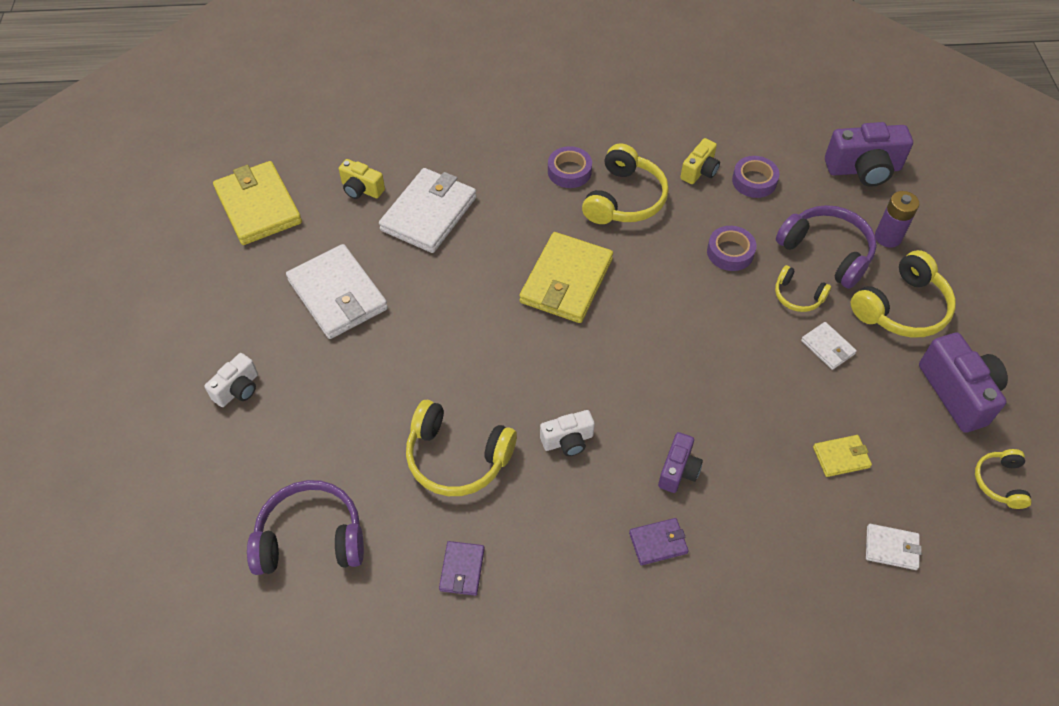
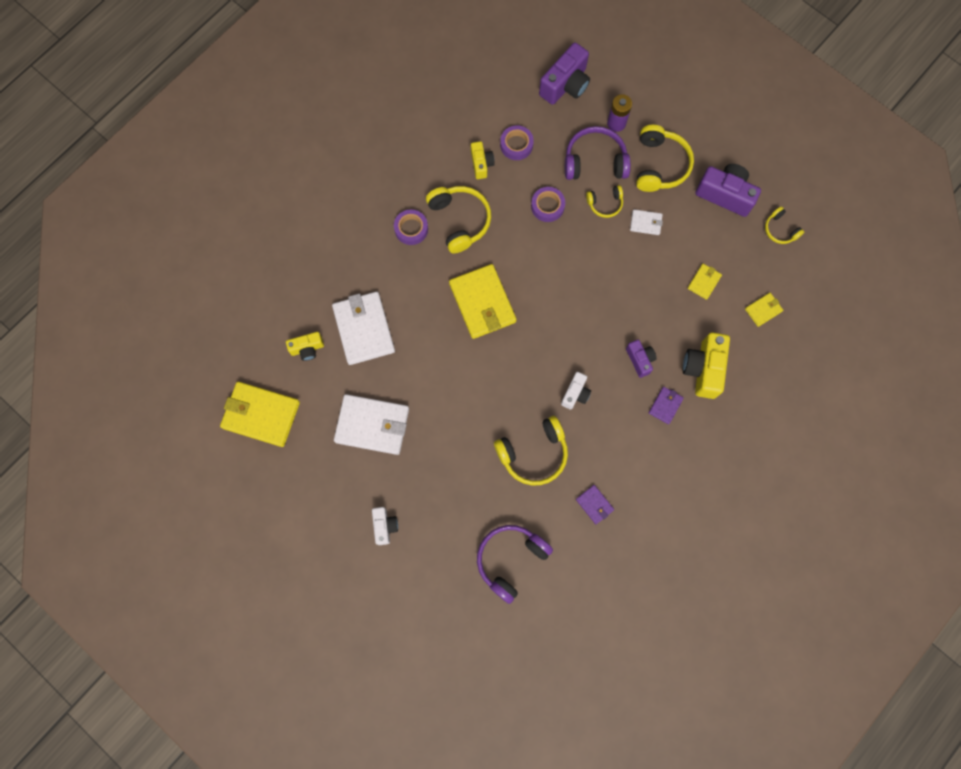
camera: 45 degrees left, 20 degrees up
white wallet [866,524,922,570] -> yellow wallet [745,293,783,327]
none -> yellow camera [683,332,730,399]

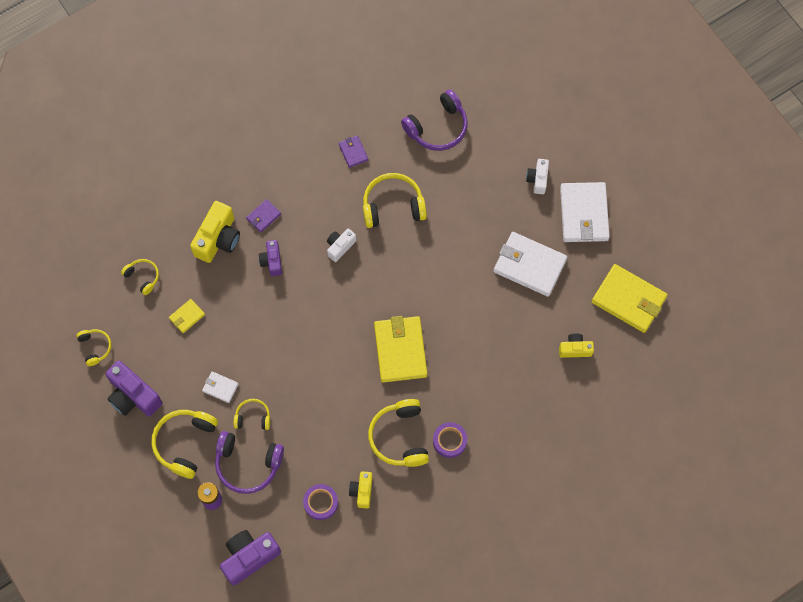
camera: 165 degrees left, 5 degrees down
white wallet [332,292,395,365] -> white wallet moved to [560,182,610,242]
purple tape [531,187,565,222] -> none
yellow wallet [745,293,783,327] -> yellow headphones [121,259,159,295]

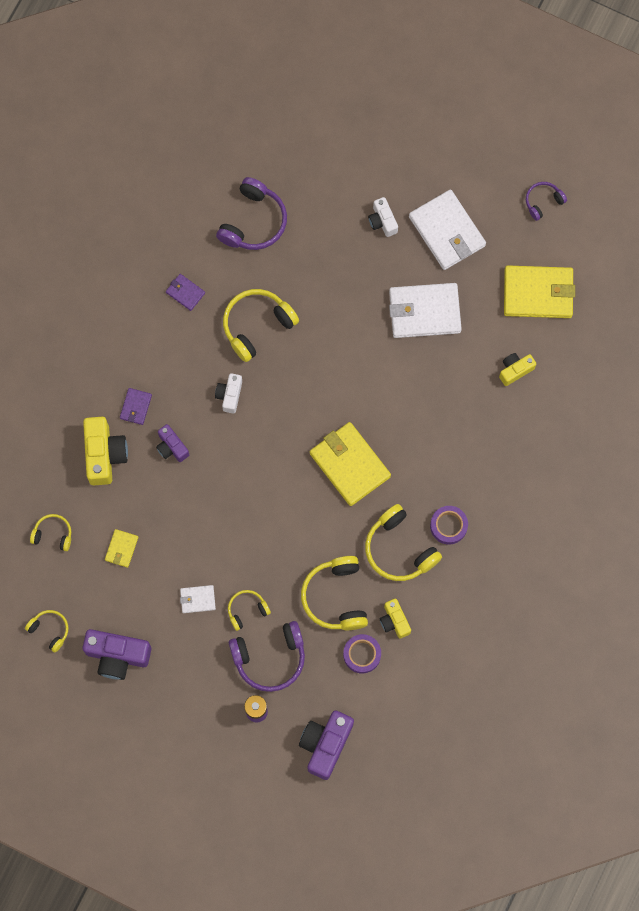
camera: 30 degrees left, 5 degrees up
yellow headphones [151,410,218,479] -> yellow headphones moved to [301,556,368,630]
none -> purple headphones [526,182,567,221]

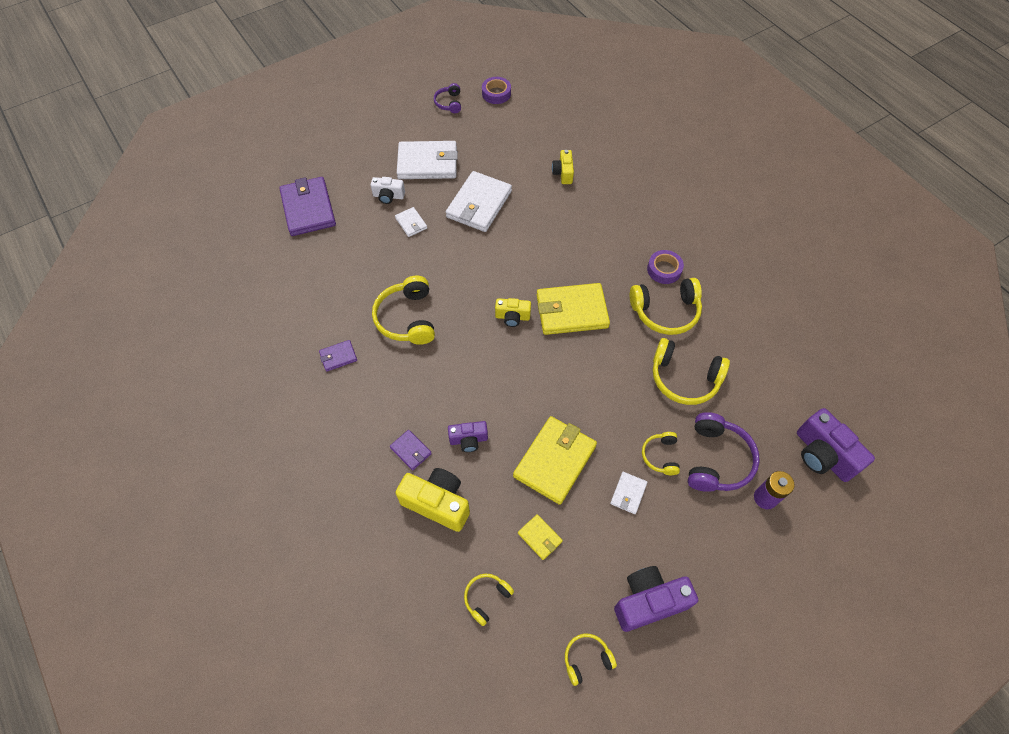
camera: 60 degrees left, 15 degrees down
purple camera [82,629,152,680] -> purple camera turned 150 degrees counterclockwise [614,566,698,632]
white camera [215,373,242,414] -> none
purple headphones [216,177,287,250] -> none
purple tape [343,634,381,673] -> purple tape moved to [482,77,511,104]
yellow camera [380,598,411,639] -> yellow camera moved to [495,298,531,327]
yellow wallet [504,266,575,318] -> yellow wallet moved to [513,416,597,505]
none -> purple wallet [279,177,336,236]
none -> white wallet [395,207,427,237]

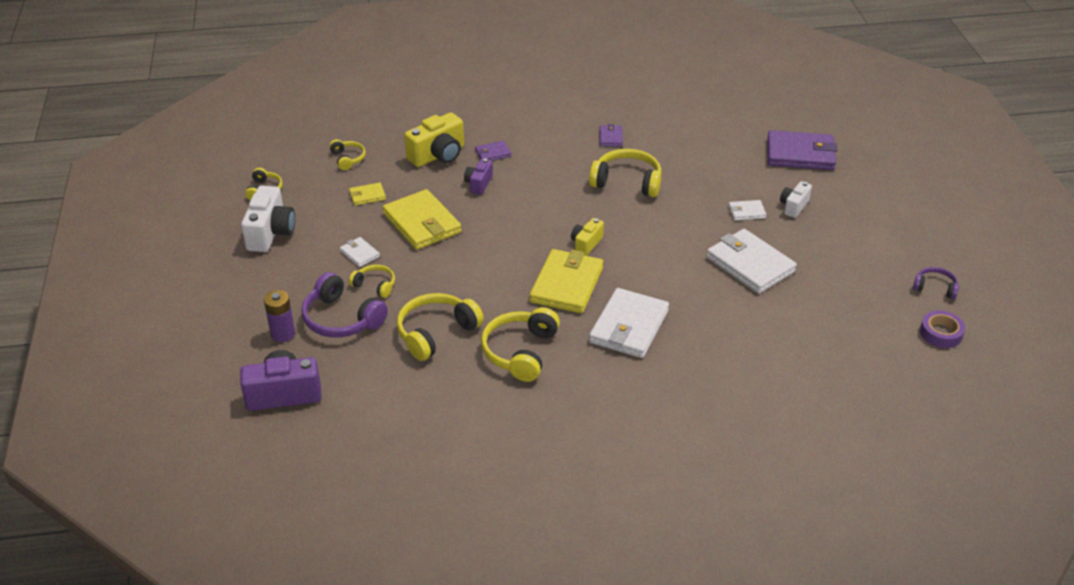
camera: 115 degrees right, 20 degrees down
white wallet [397,141,458,179] -> white wallet moved to [589,288,669,358]
yellow camera [552,150,574,184] -> none
purple camera [614,566,698,632] -> white camera [241,186,295,252]
purple tape [647,250,684,284] -> none

